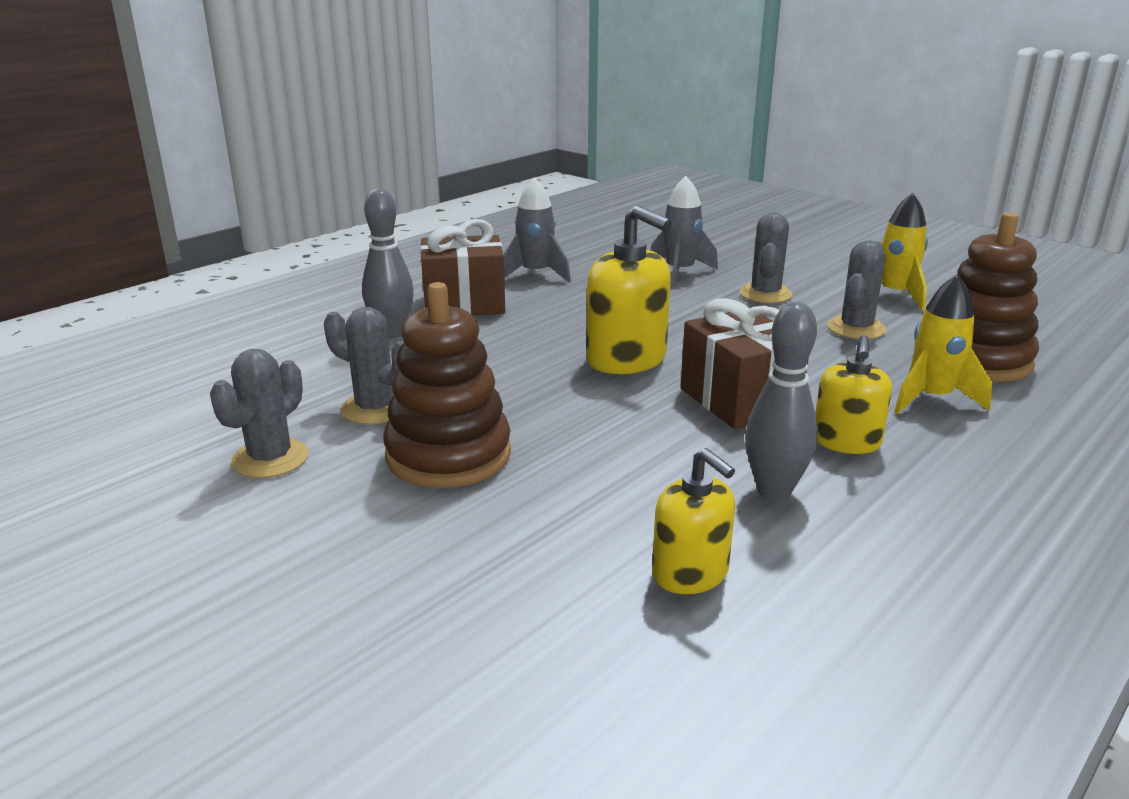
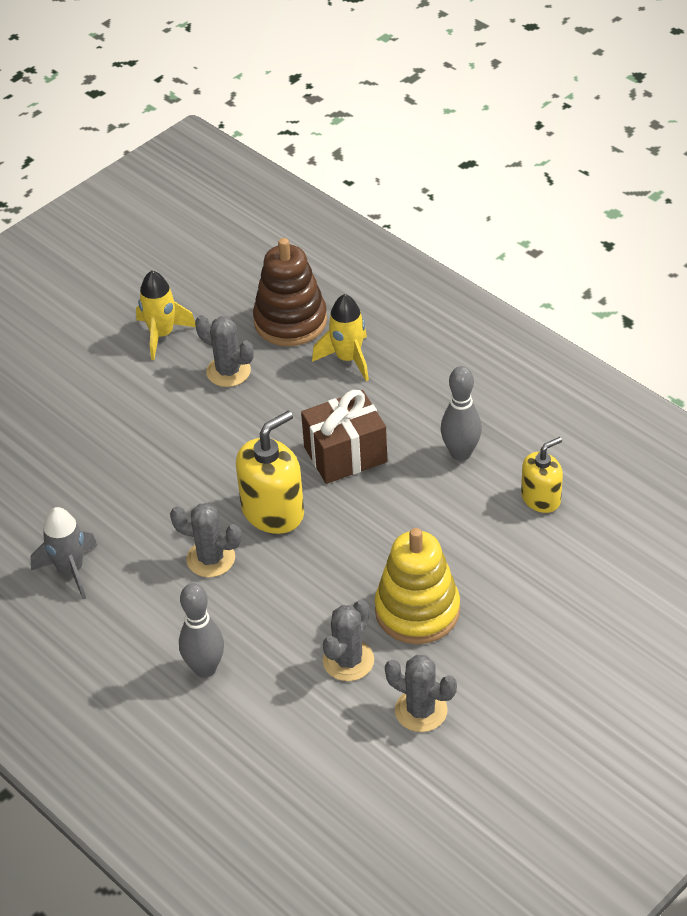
camera: 85 degrees left, 20 degrees up
brown stacking toy [383,282,511,488] -> yellow stacking toy [375,528,460,644]
brown gift [420,219,505,316] -> none
grey rocket [651,176,718,287] -> none
grey cactus [740,212,793,303] -> grey cactus moved to [170,503,242,577]
yellow soap dispenser [815,335,892,454] -> none

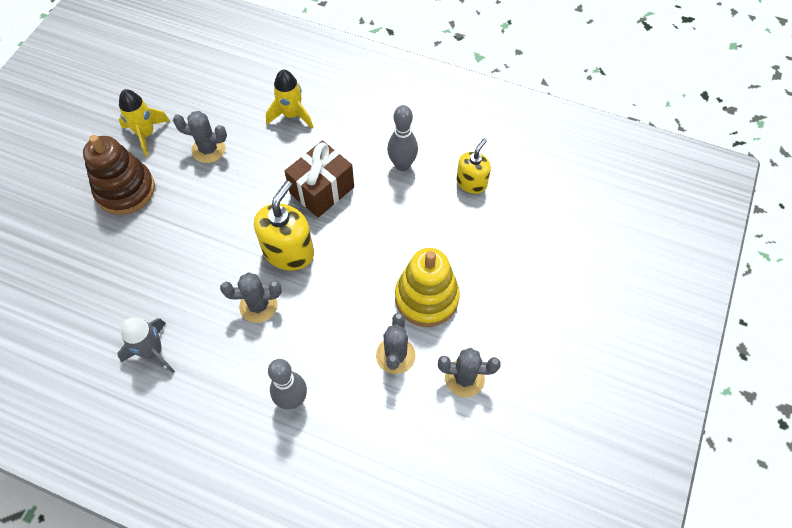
camera: 25 degrees left, 15 degrees up
brown stacking toy [253,238,327,346] -> brown stacking toy moved to [83,135,155,215]

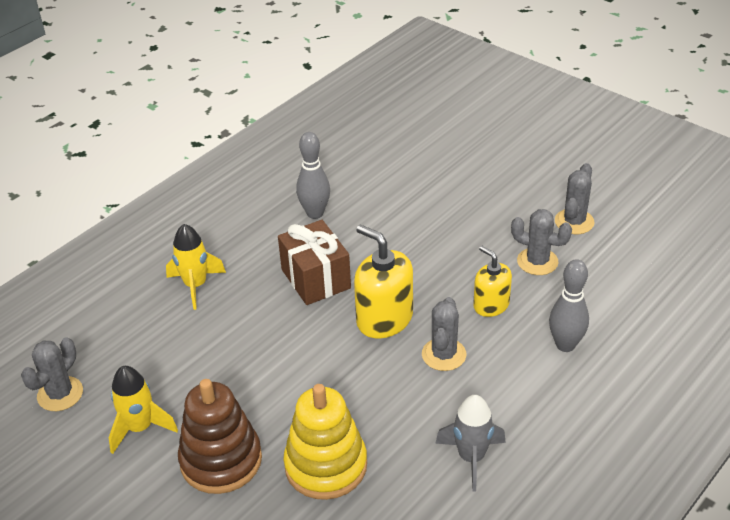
camera: 70 degrees left, 20 degrees down
grey cactus [173,111,227,163] -> grey cactus moved to [21,337,83,411]
yellow stacking toy [395,248,460,327] -> yellow stacking toy moved to [283,384,367,500]
yellow soap dispenser [456,139,491,194] -> yellow soap dispenser moved to [473,246,512,317]

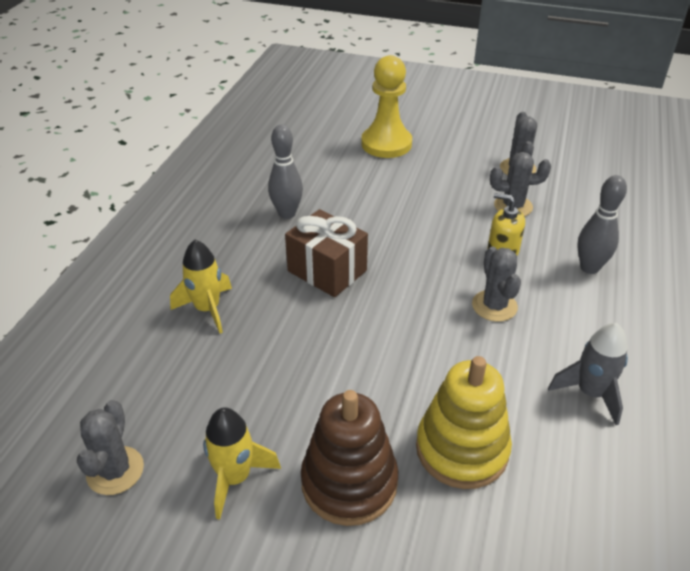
camera: 25 degrees left, 0 degrees up
yellow soap dispenser [354,224,413,339] -> none
none -> yellow pawn [361,55,412,158]

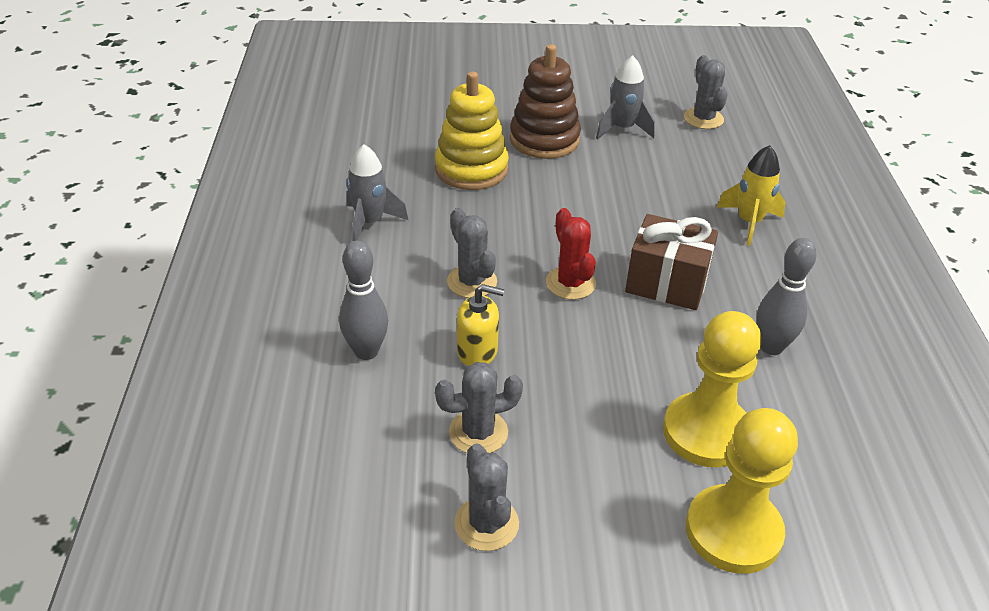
camera: 160 degrees right, 0 degrees up
yellow rocket [203,407,281,520] -> grey rocket [596,55,655,140]
none -> red cactus [546,208,596,300]
none -> yellow pawn [663,311,761,467]

